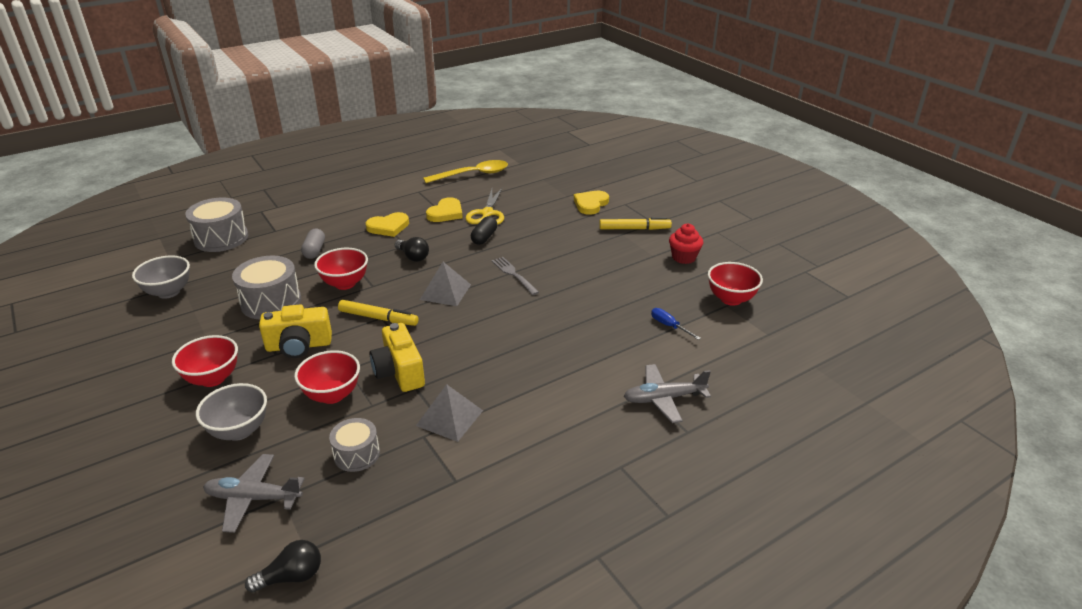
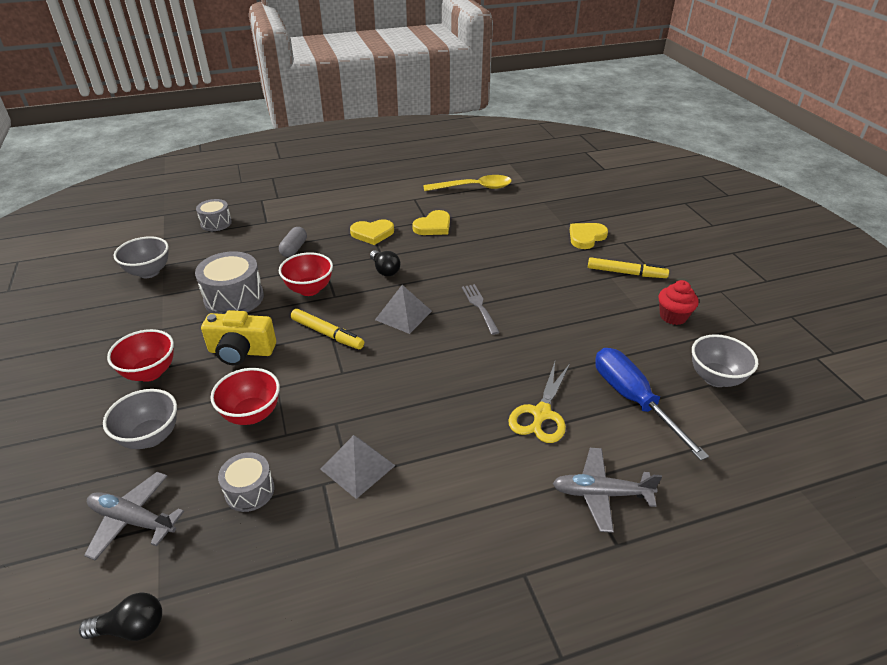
camera: 15 degrees right, 5 degrees up
grey drum [185,198,248,252] -> grey drum [196,199,232,231], size x0.61
yellow camera [370,323,425,392] -> none
yellow scissors [465,188,504,225] -> yellow scissors moved to [508,362,570,443]
black capsule [471,216,497,245] -> none
blue screwdriver [651,308,701,340] -> blue screwdriver [595,348,709,461], size x2.19
red bowl [708,262,763,306] -> grey bowl [692,334,758,387]

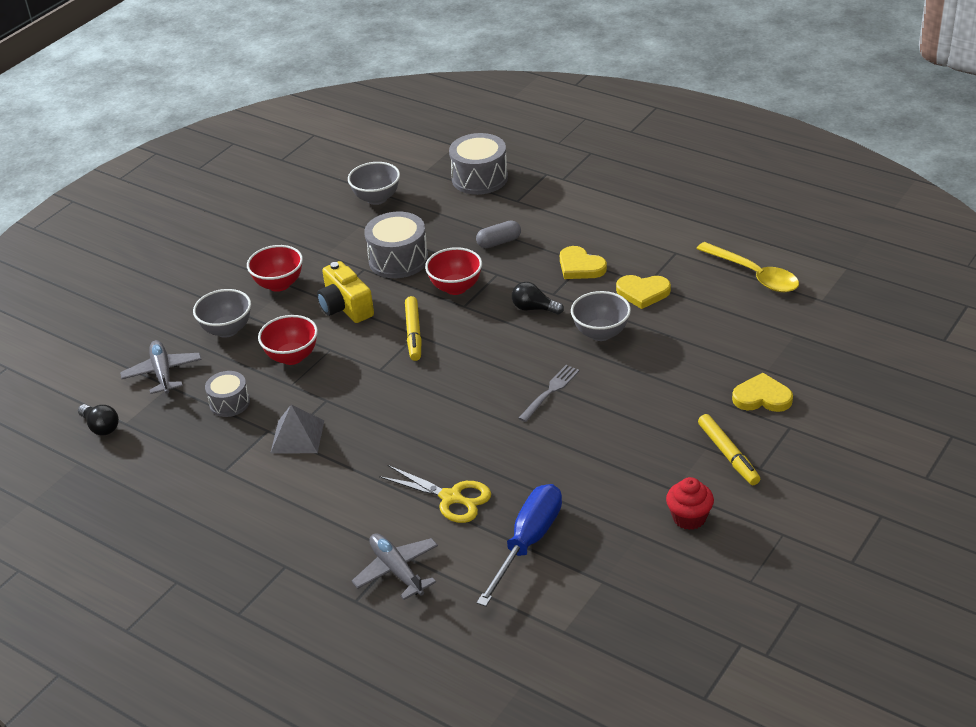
camera: 55 degrees right, 0 degrees up
grey drum [196,199,232,231] -> grey drum [449,133,508,195], size x1.65
black light bulb [370,250,400,276] -> black light bulb turned 90 degrees clockwise [512,282,564,314]
grey pyramid [375,285,432,334] -> none
yellow scissors [508,362,570,443] -> yellow scissors turned 135 degrees counterclockwise [379,465,491,523]
grey bowl [692,334,758,387] -> grey bowl moved to [571,291,631,341]

